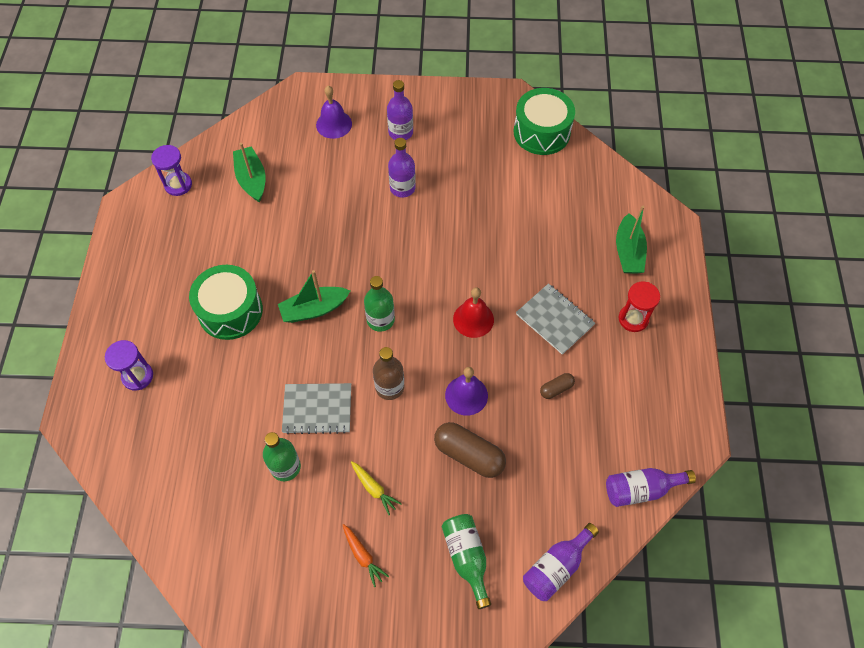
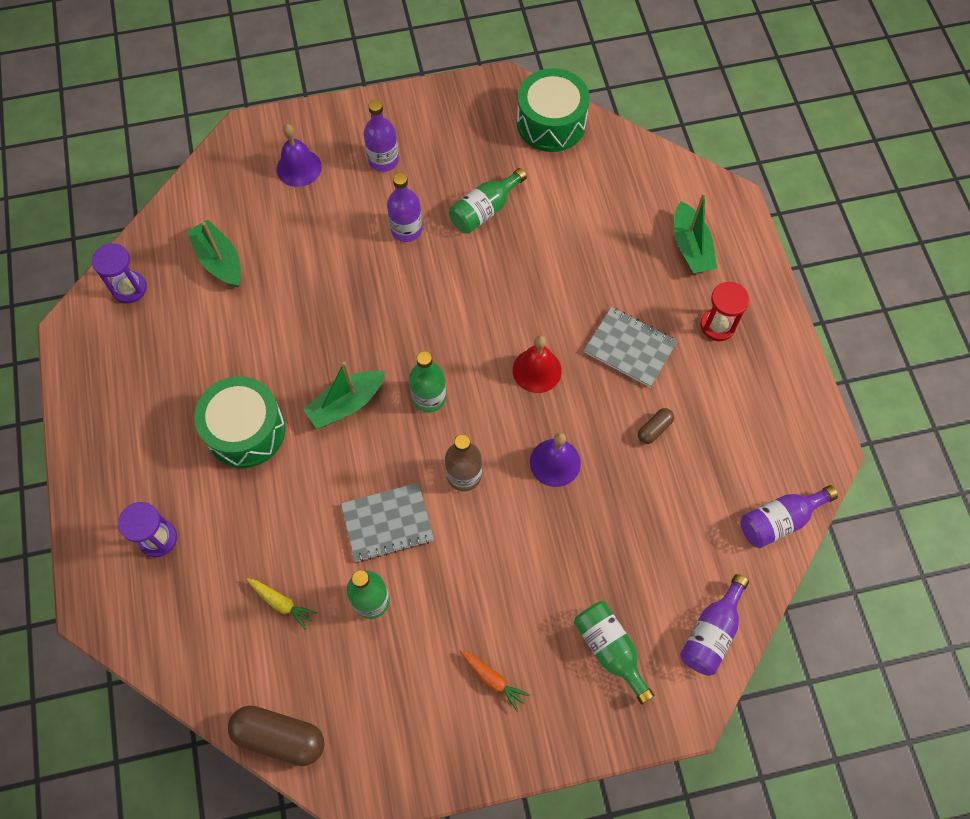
camera: 15 degrees left, 5 degrees up
yellow carrot [351,461,402,515] -> yellow carrot moved to [246,578,317,630]
brown capsule [434,422,506,478] -> brown capsule moved to [228,706,325,766]
none -> green bottle [449,168,527,234]

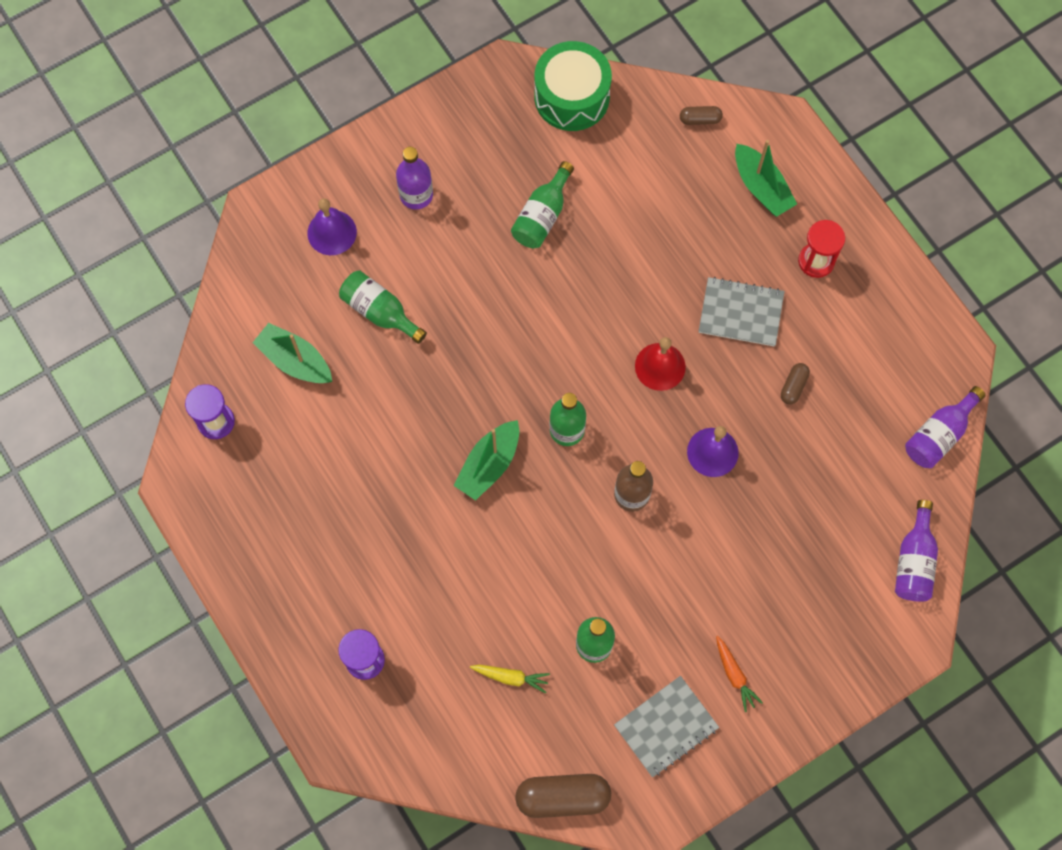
camera: 20 degrees left, 5 degrees up
green drum [194,376,286,468] -> none
grey notebook [341,483,434,562] -> grey notebook moved to [614,676,719,777]
purple bottle [387,173,422,242] -> none
orange carrot [460,650,530,712] -> orange carrot turned 45 degrees clockwise [716,636,763,712]
green bottle [574,601,655,705] -> green bottle moved to [339,271,427,344]
none -> brown capsule [680,106,723,125]

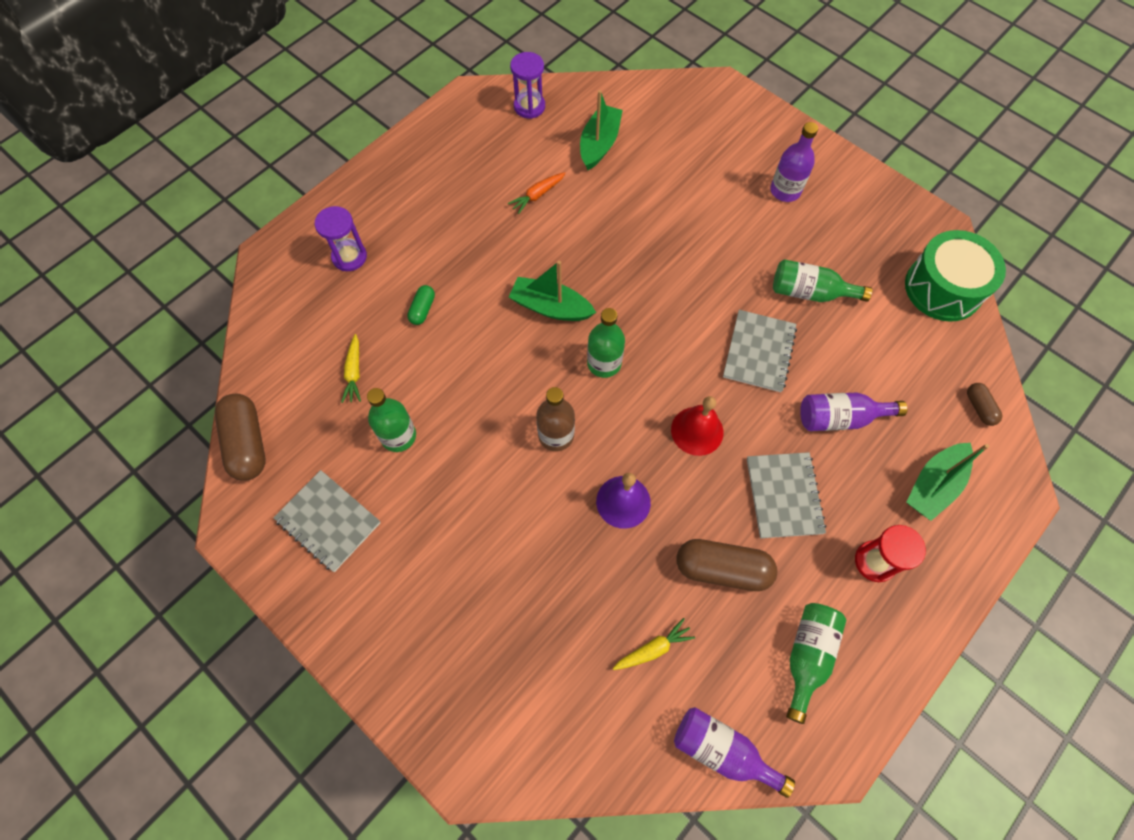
camera: 75 degrees right, 5 degrees down
purple bell [307,198,357,255] -> none
green bottle [339,271,427,344] -> green bottle moved to [786,603,846,724]
orange carrot [716,636,763,712] -> orange carrot moved to [508,172,566,214]
brown capsule [781,363,810,405] -> brown capsule [676,539,777,591], size x1.95
purple bottle [895,500,938,602] -> purple bottle moved to [800,393,907,431]
none -> green capsule [407,285,435,325]
none -> yellow carrot [613,618,695,670]
none -> grey notebook [723,310,797,392]

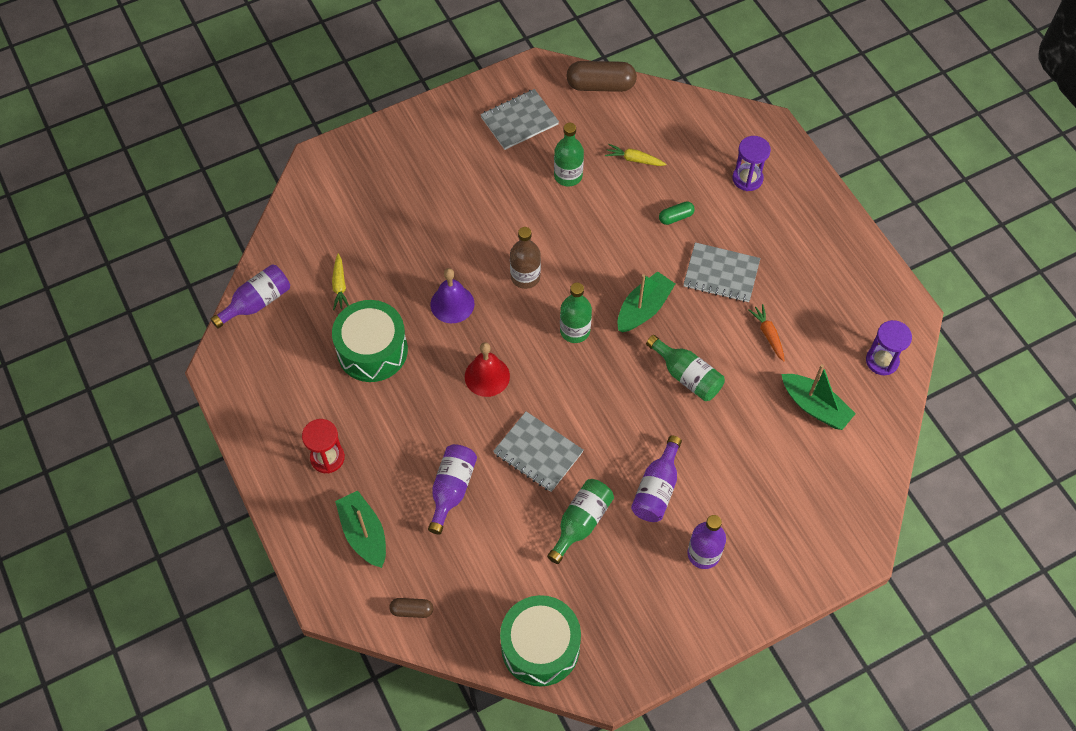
camera: 110 degrees right, 5 degrees down
green capsule [407,285,435,325] -> green capsule turned 60 degrees counterclockwise [659,201,695,225]
brown capsule [676,539,777,591] -> green drum [332,300,408,382]
grey notebook [747,452,826,538] -> grey notebook moved to [684,242,760,302]
green bottle [786,603,846,724] -> green bottle moved to [646,335,725,401]
none -> purple bottle [631,435,682,522]

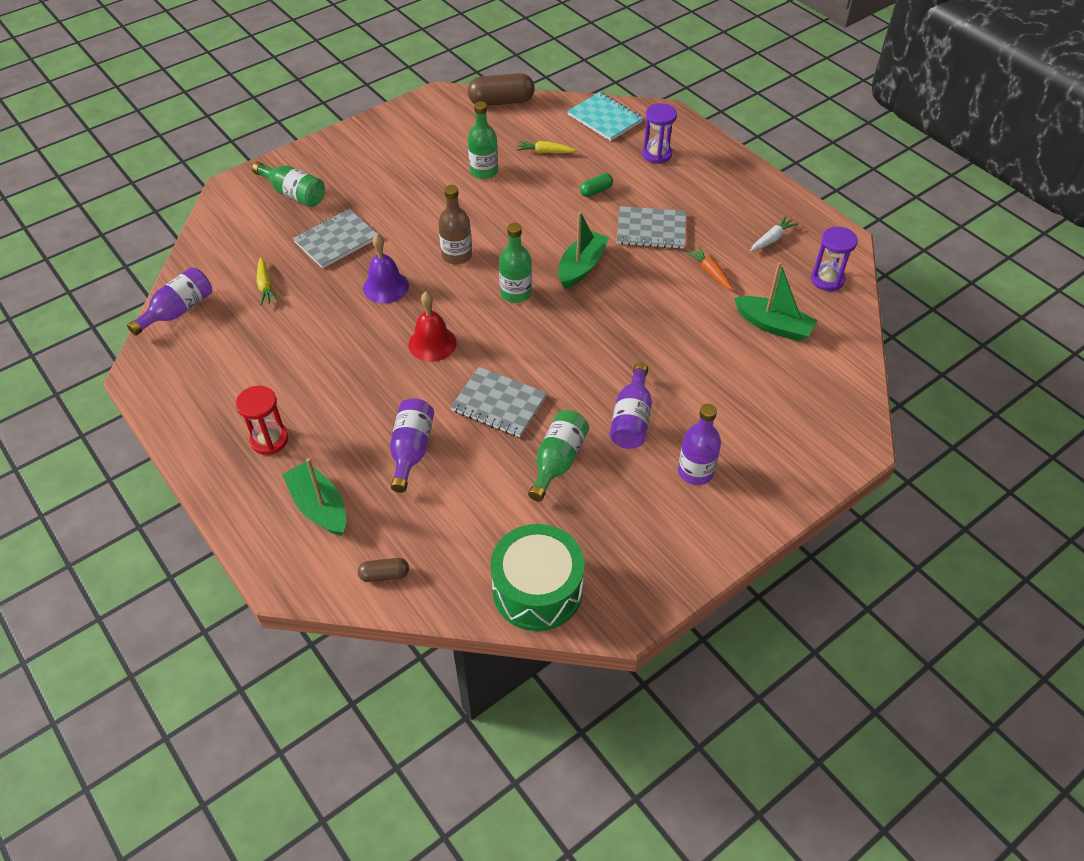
camera: 10 degrees left, 10 degrees down
green drum [332,300,408,382] -> none
grey notebook [480,89,559,150] -> grey notebook moved to [293,209,379,269]
green bottle [646,335,725,401] -> green bottle moved to [252,162,325,207]
none -> turquoise notebook [567,92,643,141]
none -> white carrot [750,216,798,251]

